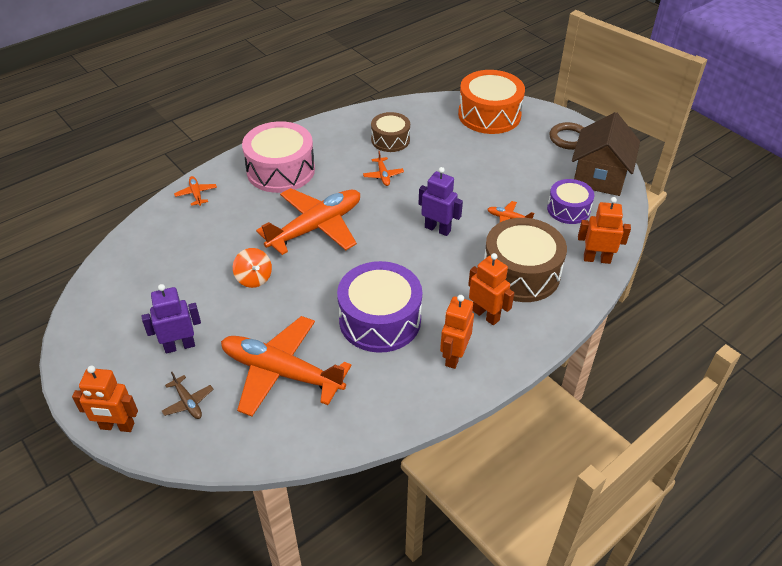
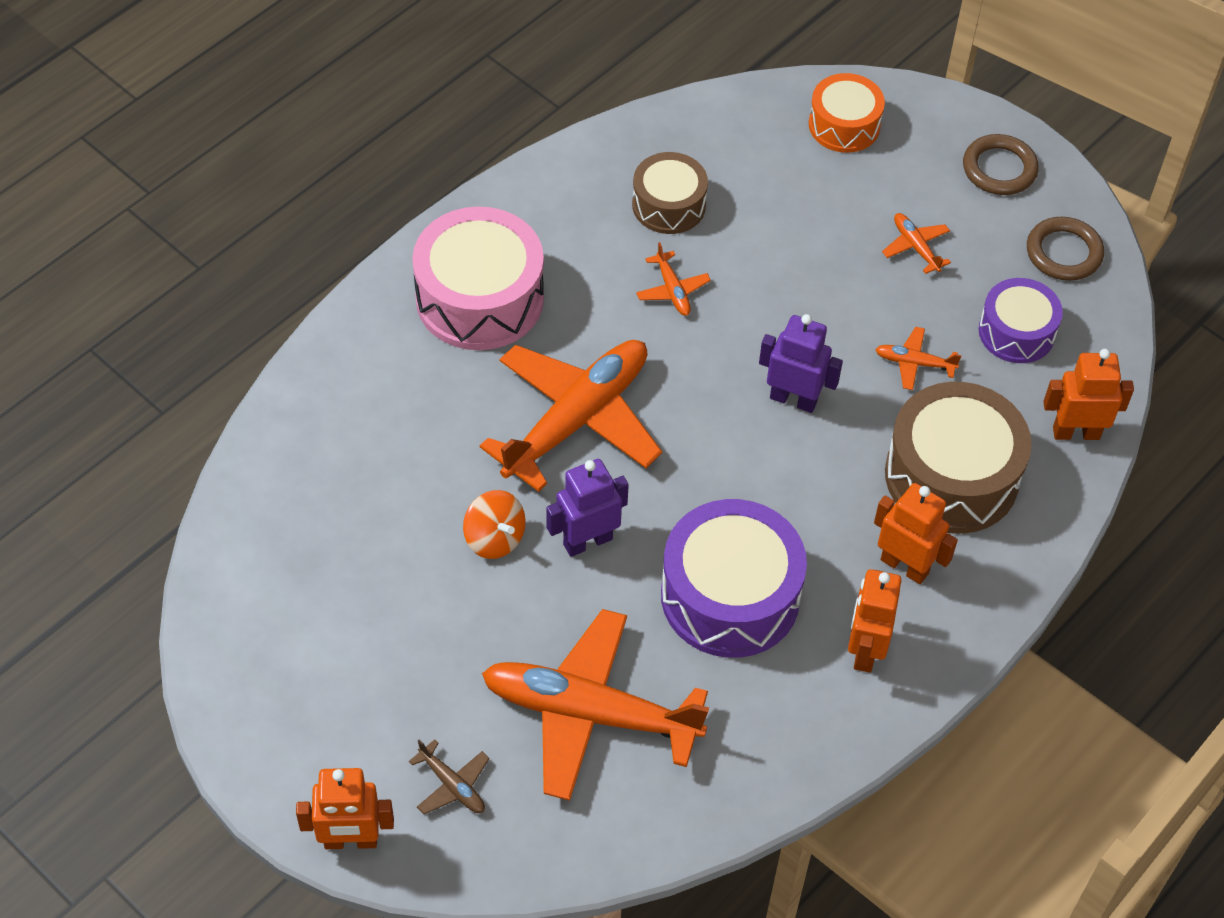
camera: 10 degrees left, 10 degrees up
purple robot [142,284,201,354] -> purple robot moved to [546,459,629,557]
orange plane [174,176,217,206] -> orange plane moved to [882,213,951,274]
orange drum [458,70,525,134] -> orange drum [809,73,885,153], size x0.60
brown house [572,112,640,196] -> brown ring [1027,217,1104,281]

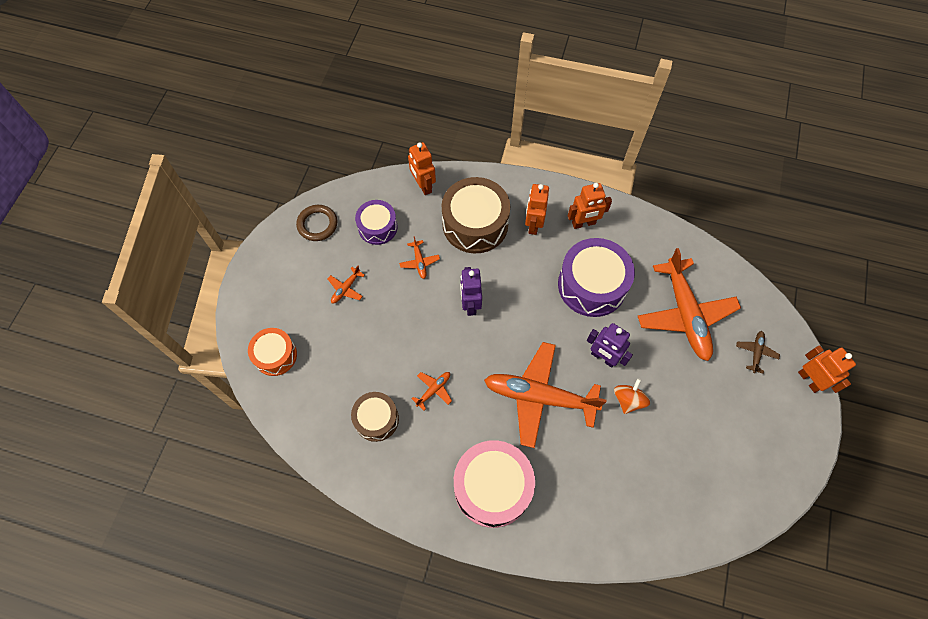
camera: 115 degrees left, 10 degrees up
brown ring [963,134,1039,195] -> none

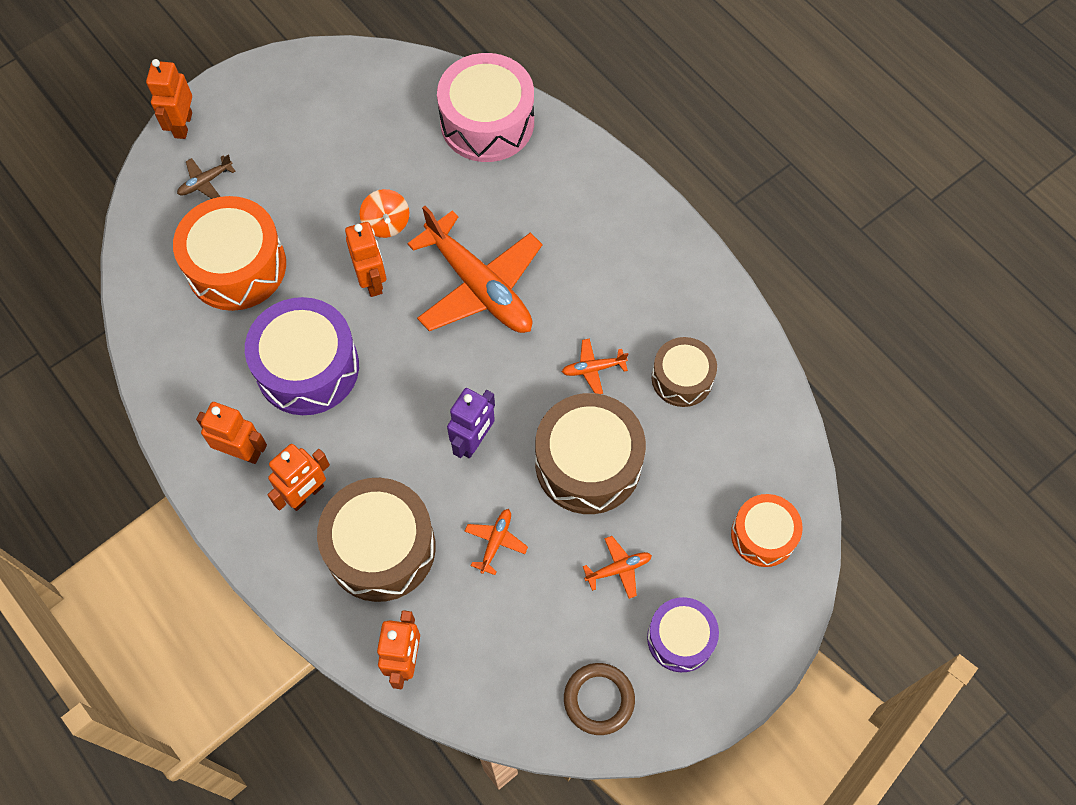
camera: 145 degrees left, 0 degrees up
purple drum [355,200,398,245] -> purple drum moved to [647,597,719,672]
pink drum [454,440,535,528] -> pink drum moved to [437,53,534,162]
purple robot [587,323,633,367] -> orange robot [345,222,386,297]
orange spinning top [614,378,650,414] -> orange spinning top turned 75 degrees counterclockwise [360,189,409,238]
orange plane [638,248,741,361] -> orange drum [173,196,286,311]
none -> brown drum [535,393,646,514]

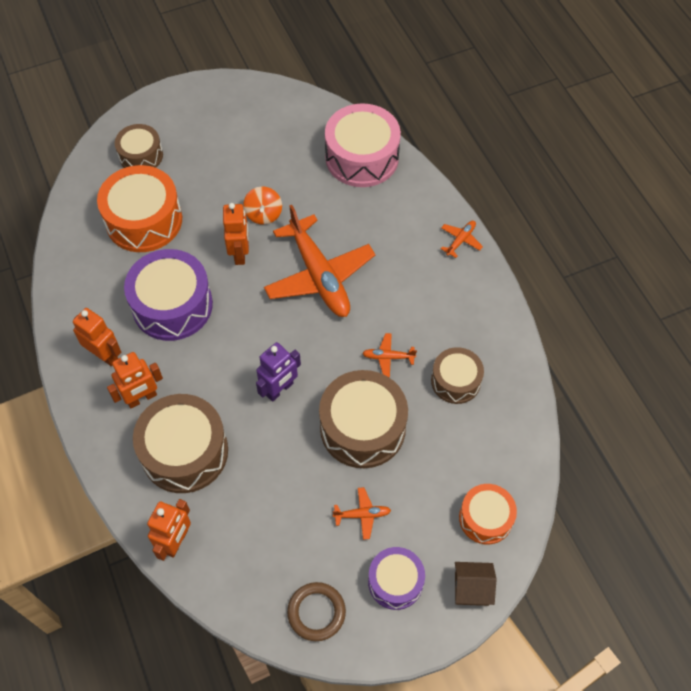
camera: 15 degrees right, 5 degrees down
orange robot [146,59,192,139] -> none
brown plane [177,155,235,199] -> brown drum [115,124,163,168]
orange plane [465,509,528,575] -> orange plane moved to [441,221,483,258]
none -> brown house [455,562,497,606]

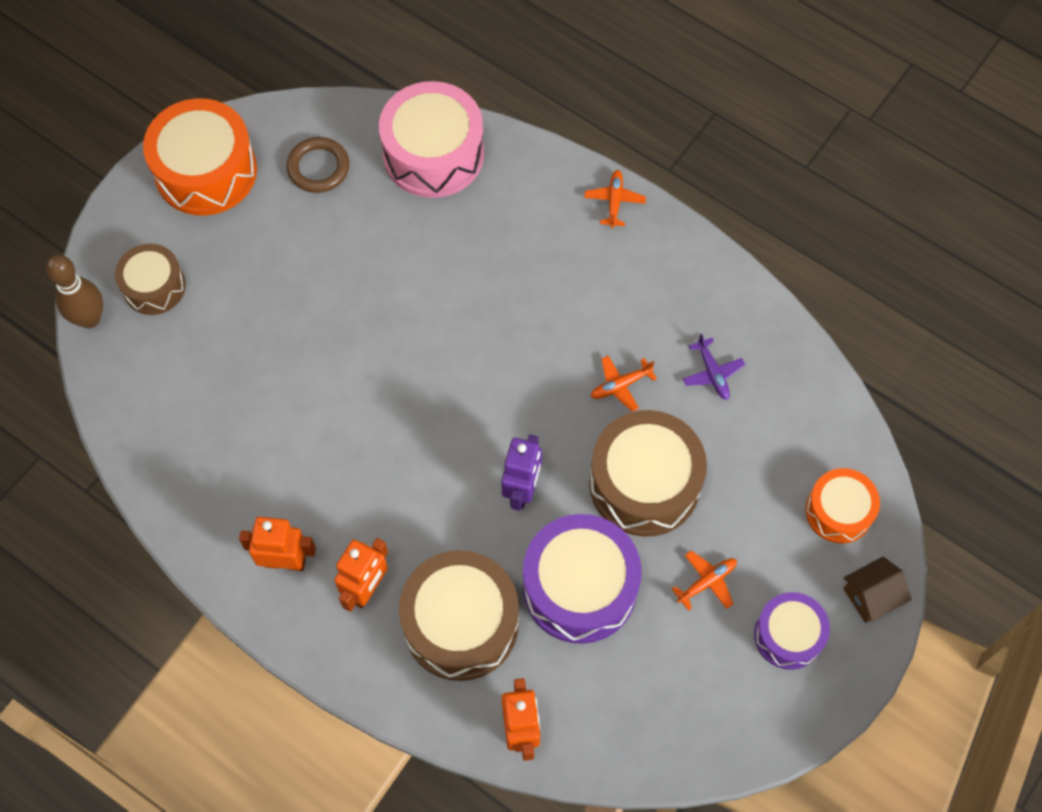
camera: 30 degrees left, 5 degrees up
orange drum [97,165,182,252] -> orange drum moved to [143,98,257,216]
purple drum [124,249,213,341] -> purple drum moved to [523,514,642,644]
orange robot [223,203,249,265] -> none
orange spinning top [243,186,282,225] -> none
orange plane [264,205,375,317] -> none
brown ring [287,582,346,641] -> brown ring moved to [286,137,349,193]
brown drum [431,347,484,404] -> purple plane [683,333,745,400]
none -> brown bowling pin [46,255,103,328]

